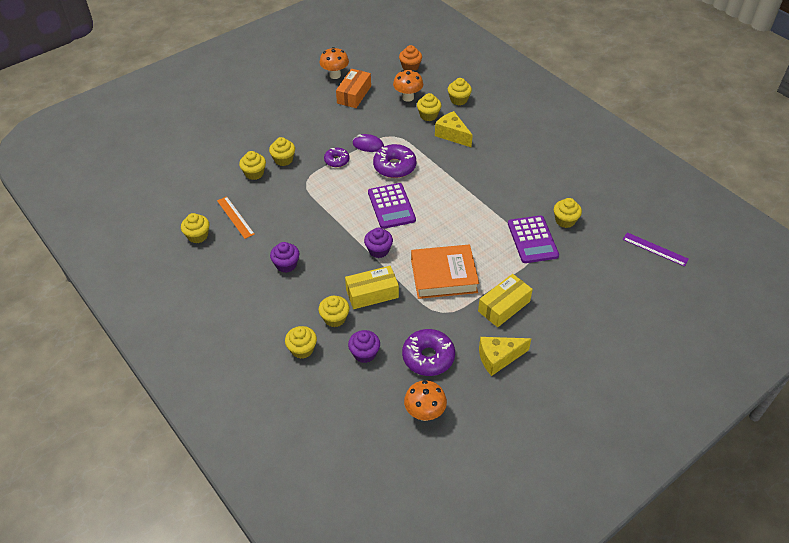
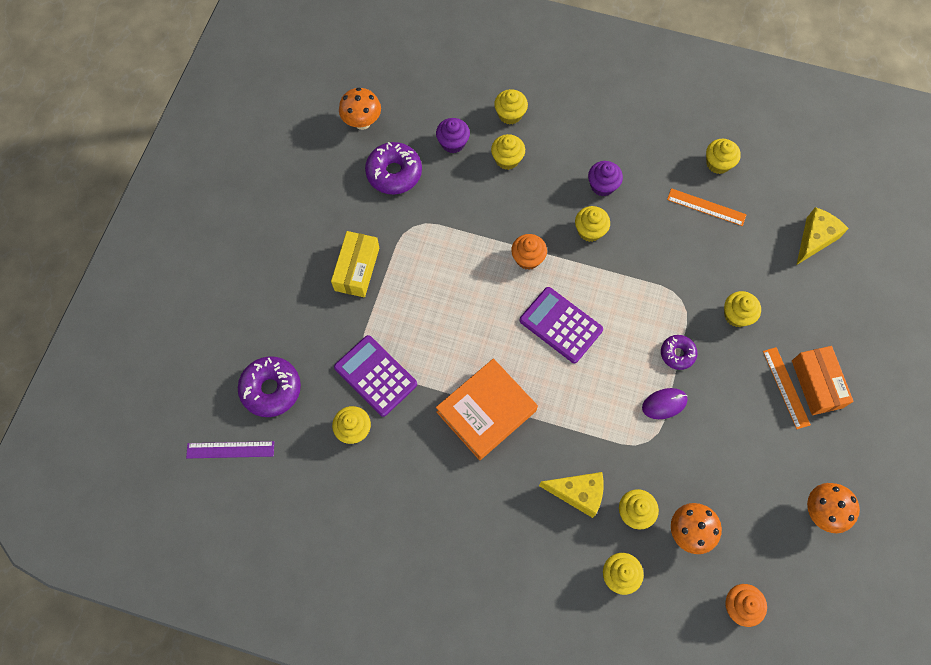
camera: 145 degrees right, 20 degrees up
yellow cupcake [239,151,266,180] -> yellow cupcake moved to [575,206,610,242]
orange box [336,69,371,108] -> orange box moved to [792,346,854,415]
yellow box [345,266,399,309] -> none
purple cupcake [364,228,393,258] -> orange cupcake [511,234,547,270]
purple donut [373,144,416,178] -> purple donut moved to [238,356,301,417]
orange book [411,245,479,299] -> orange book moved to [436,358,538,460]
yellow cheese [479,337,531,376] -> yellow cheese moved to [797,207,849,265]
none -> orange ruler [763,347,811,429]

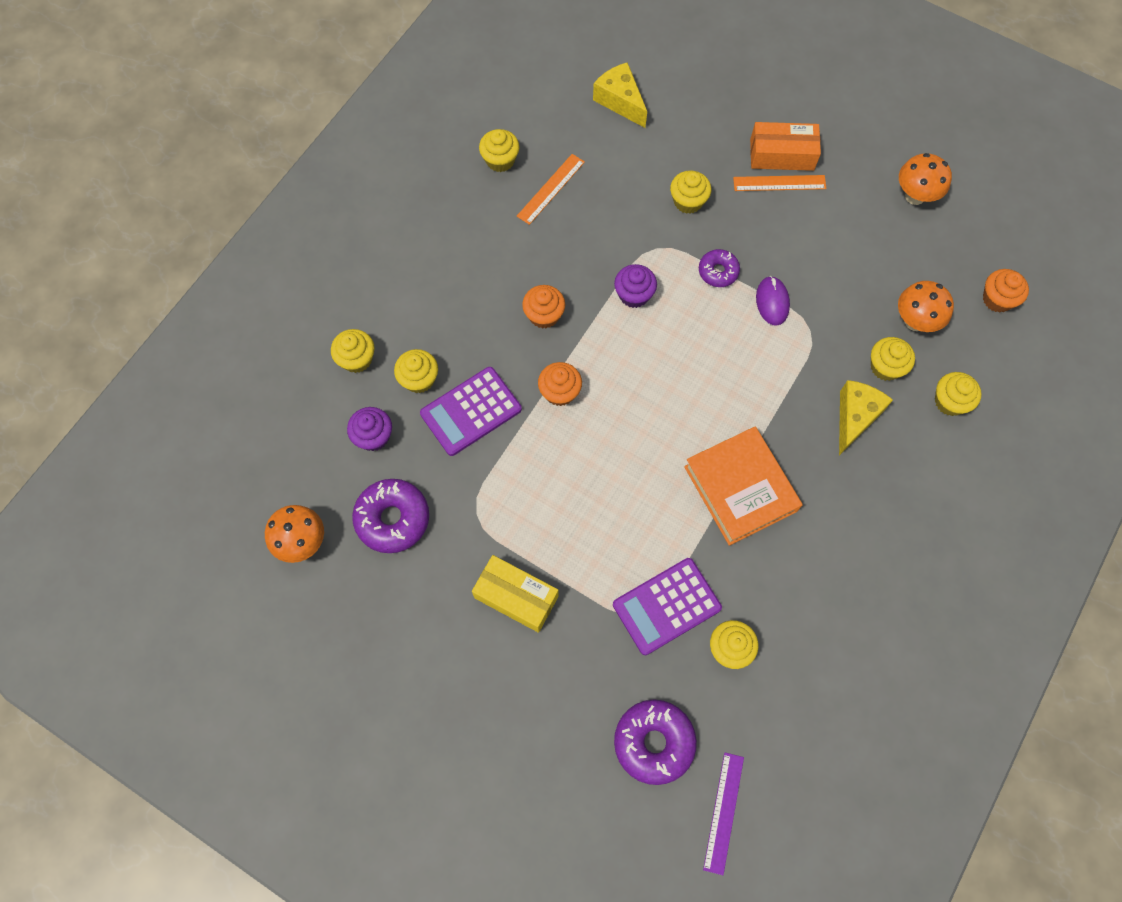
camera: 75 degrees left, 0 degrees up
purple calculator [519,287,603,363] -> purple calculator moved to [420,367,522,456]
yellow cupcake [575,206,610,242] -> orange cupcake [522,285,565,329]
purple cupcake [588,161,623,196] -> purple cupcake moved to [614,264,657,308]

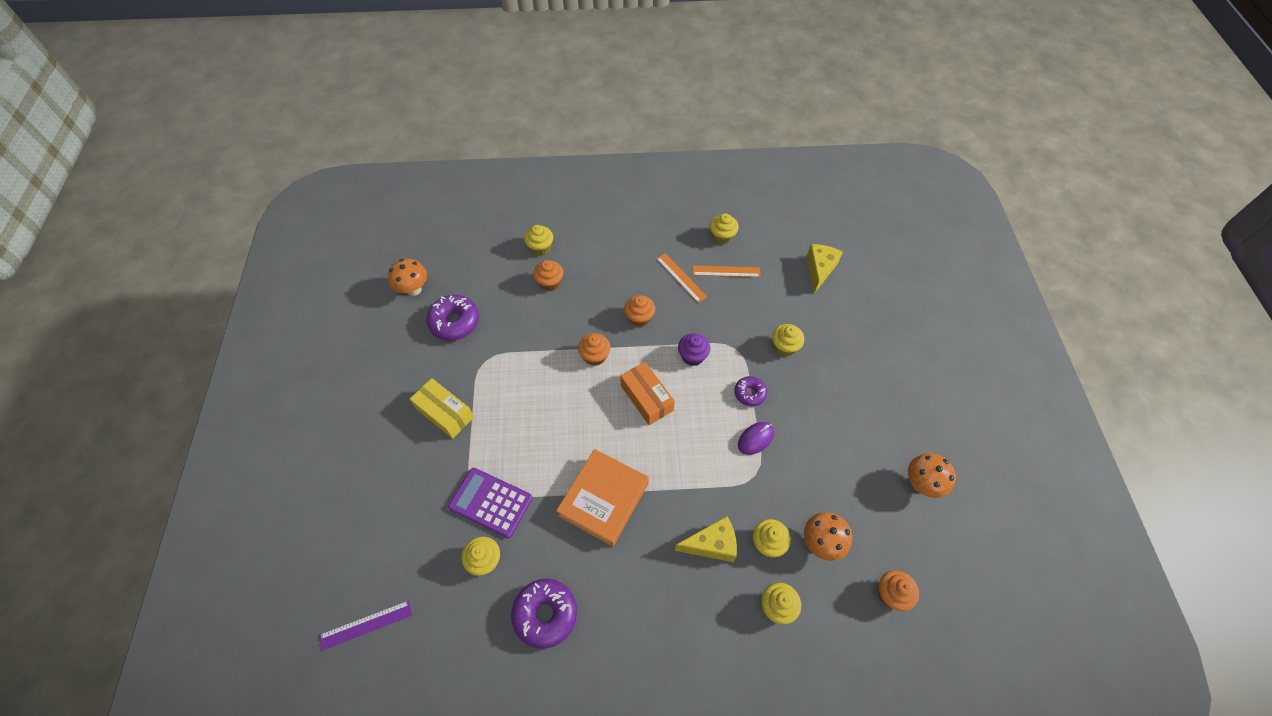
camera: 55 degrees right, 10 degrees down
purple cupcake [347,407,392,451] -> none
yellow cupcake [394,349,438,393] -> orange cupcake [533,260,563,291]
purple calculator [420,367,522,456] -> none
yellow box [472,555,558,633] -> yellow box turned 45 degrees counterclockwise [410,378,474,439]
purple donut [614,699,697,785] -> purple donut moved to [511,579,577,649]
orange ruler [733,175,827,191] -> orange ruler moved to [656,253,707,303]
orange box [750,122,821,171] -> orange box moved to [620,362,675,425]

